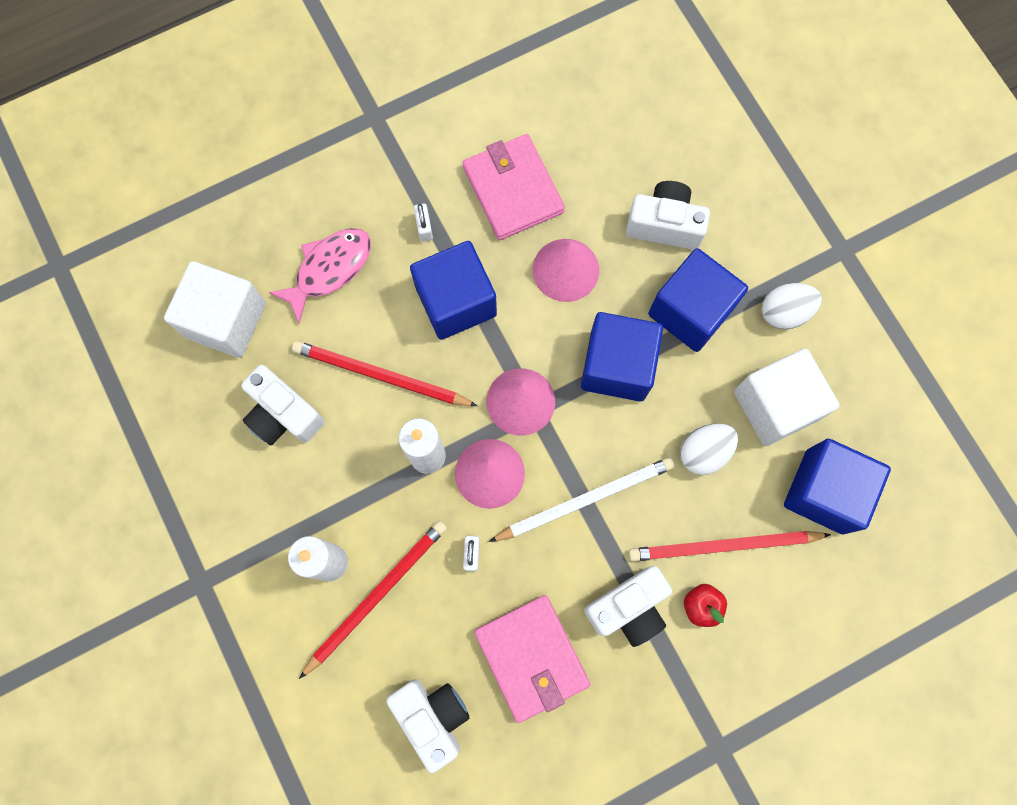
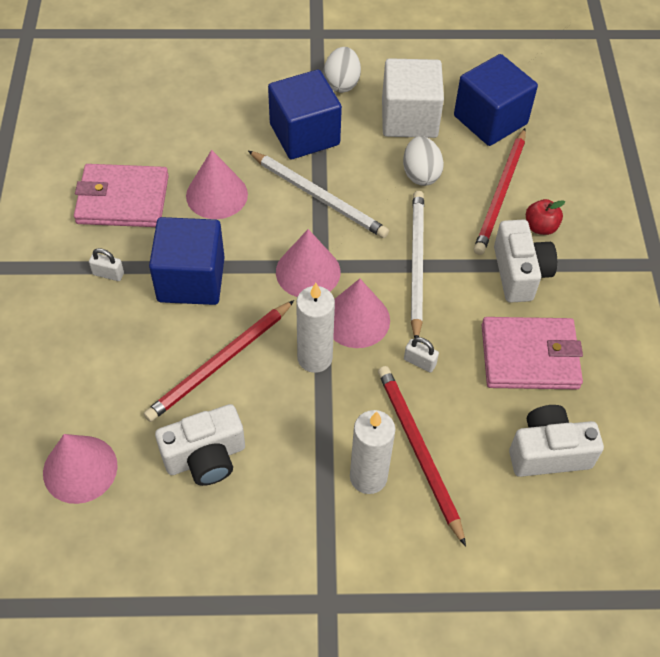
camera: 65 degrees left, 20 degrees down
white cube [164,261,266,358] -> pink cone [43,434,118,504]
pink fish [268,228,371,324] -> none
blue cube [581,312,663,401] -> white pencil [248,151,389,238]
white camera [626,181,710,250] -> none

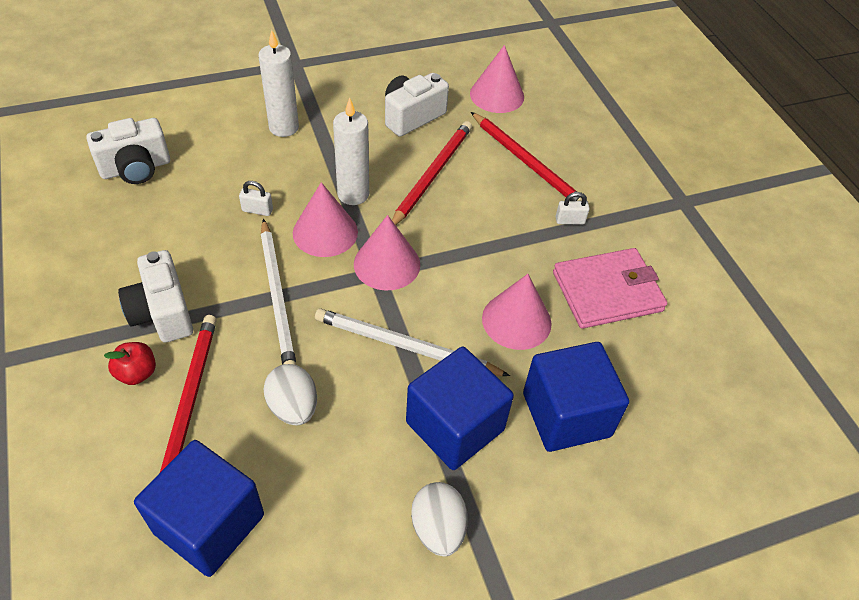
camera: 160 degrees right, 5 degrees down
blue cube [149,217,225,305] -> blue cube moved to [523,342,629,452]
red pencil [378,366,466,547] -> red pencil moved to [471,112,588,202]
white cube [382,58,444,138] -> none
pink wallet [482,317,583,390] -> none

